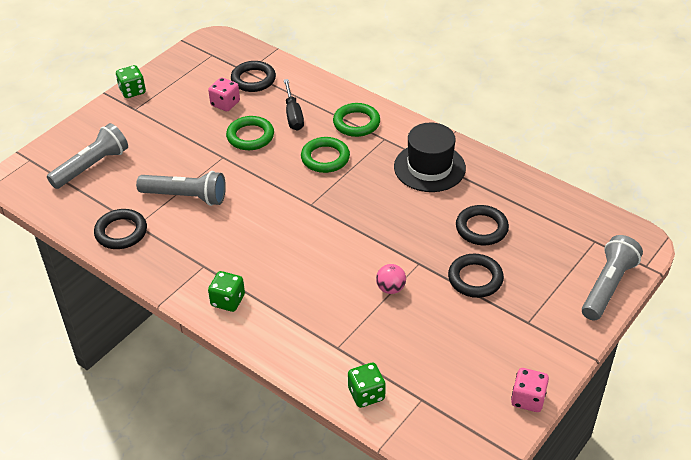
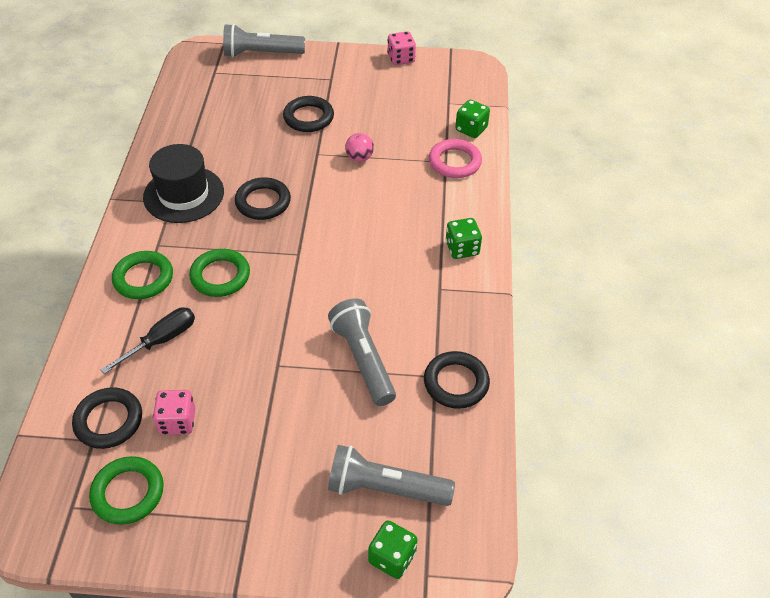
camera: 125 degrees left, 5 degrees up
green dice [116,65,146,98] -> green dice moved to [368,520,418,579]
green ring [226,116,274,150] -> green ring moved to [89,456,164,525]
black ring [456,205,509,245] -> black ring moved to [235,177,291,220]
none -> pink ring [429,139,482,178]

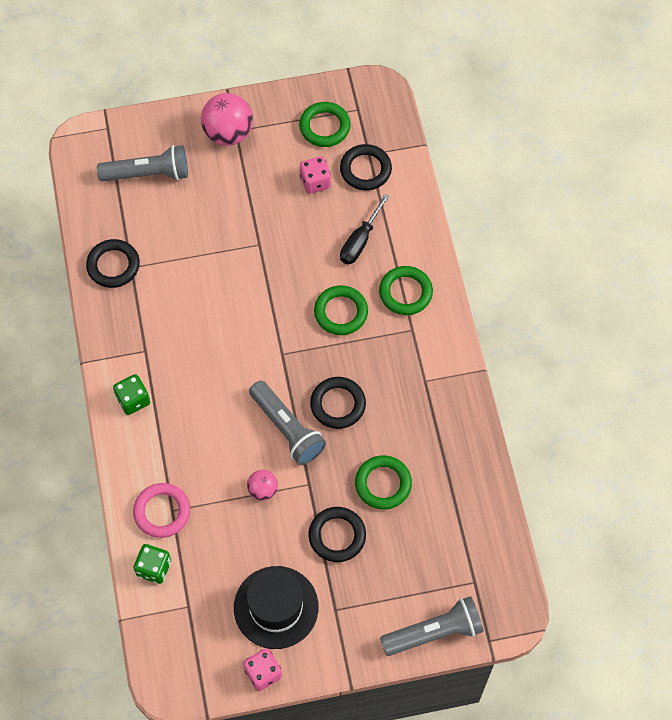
camera: 165 degrees right, 15 degrees up
black hat [143,144,224,223] -> black hat moved to [234,566,319,649]
grey flashlight [328,298,396,406] -> grey flashlight moved to [249,381,326,465]
green dice [368,520,418,579] -> none
none -> pink ball [201,93,253,146]
none -> green ring [355,455,412,510]

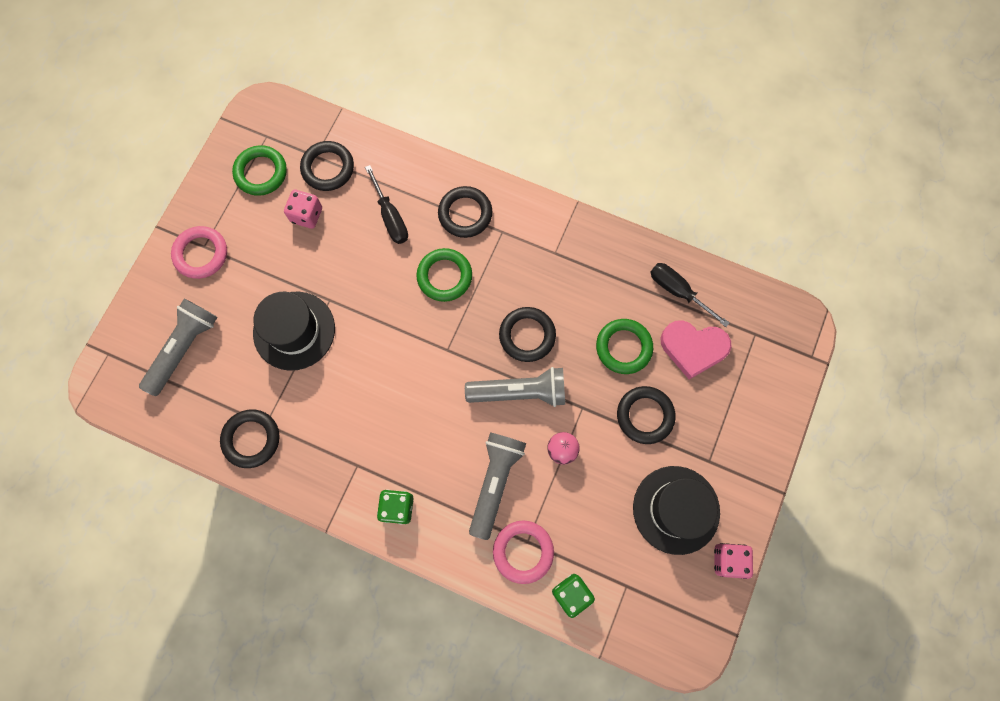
camera: 55 degrees left, 10 degrees up
pink ball [201,93,253,146] -> pink ring [171,226,227,279]
green ring [379,266,433,315] -> black ring [438,186,492,238]
grey flashlight [380,596,484,656] -> grey flashlight moved to [469,432,526,540]
none -> black hat [253,292,335,371]
none -> black screwdriver [650,263,729,327]
none -> pink heart [660,321,732,380]

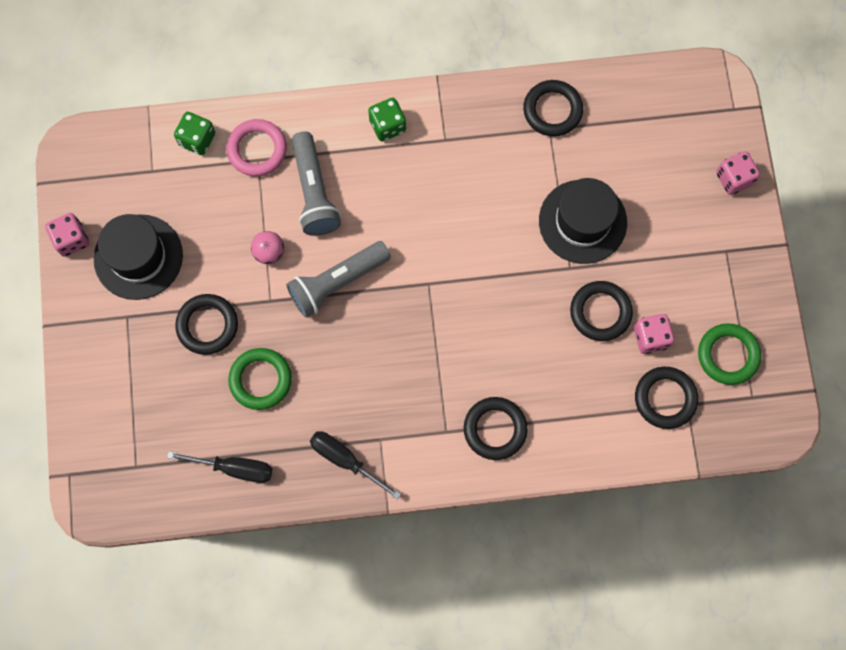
camera: 150 degrees right, 0 degrees up
grey flashlight [139,299,218,396] -> none
pink ring [171,226,227,279] -> none
black screwdriver [365,165,408,244] -> black screwdriver moved to [310,431,401,500]
green ring [416,248,472,302] -> none
black ring [499,307,556,362] -> black ring moved to [570,281,633,341]
pink heart [660,321,732,380] -> none
none -> pink dice [716,151,760,195]

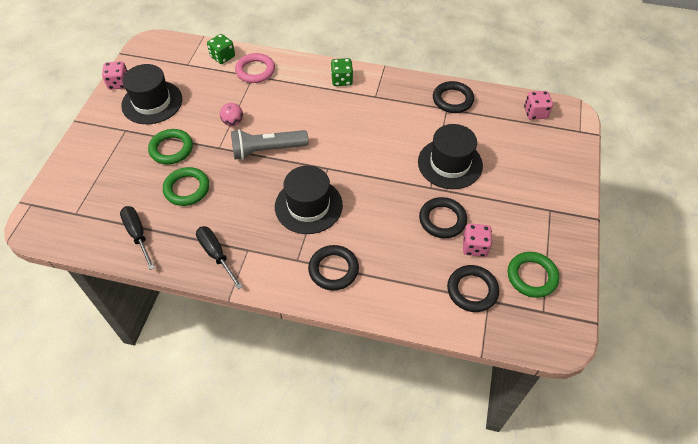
camera: 20 degrees right, 20 degrees down
black screwdriver [167,451,272,483] -> black screwdriver turned 150 degrees counterclockwise [120,206,155,270]
black ring [175,294,238,355] -> green ring [148,129,193,164]
grey flashlight [292,131,341,236] -> none
pink dice [716,151,760,195] -> pink dice moved to [524,91,553,120]
none -> black hat [275,165,343,234]

